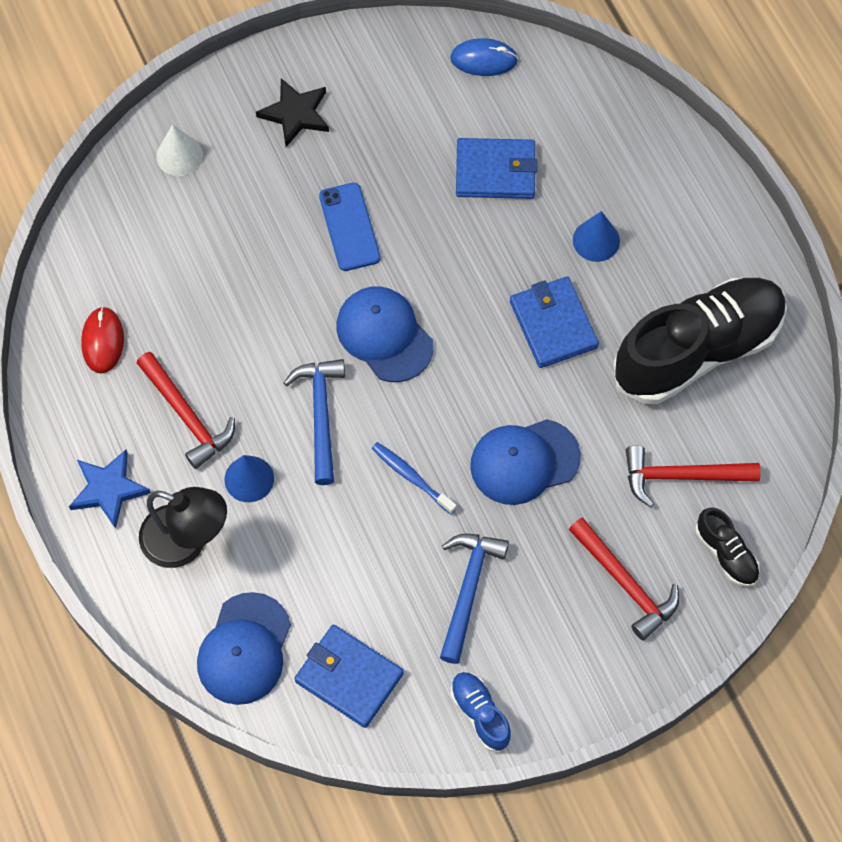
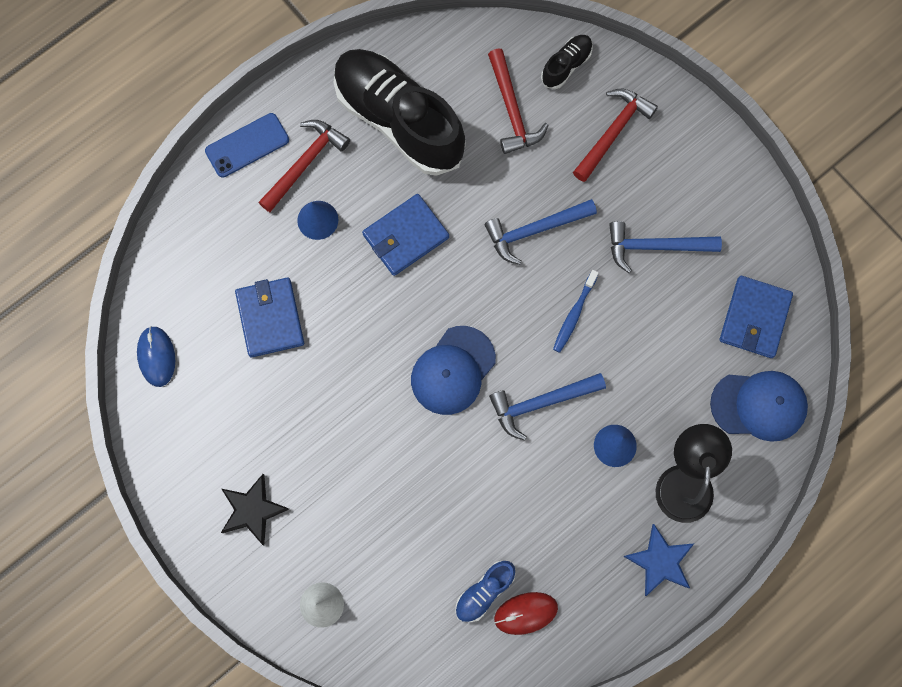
camera: 105 degrees left, 10 degrees up
red hammer [137,352,235,469] -> red hammer moved to [258,120,350,212]
blue phone [319,183,381,271] -> blue phone moved to [205,113,289,178]
blue shoe [451,672,512,752] -> blue shoe moved to [455,561,515,622]
blue cap [470,419,581,505] -> blue hammer [484,199,597,265]

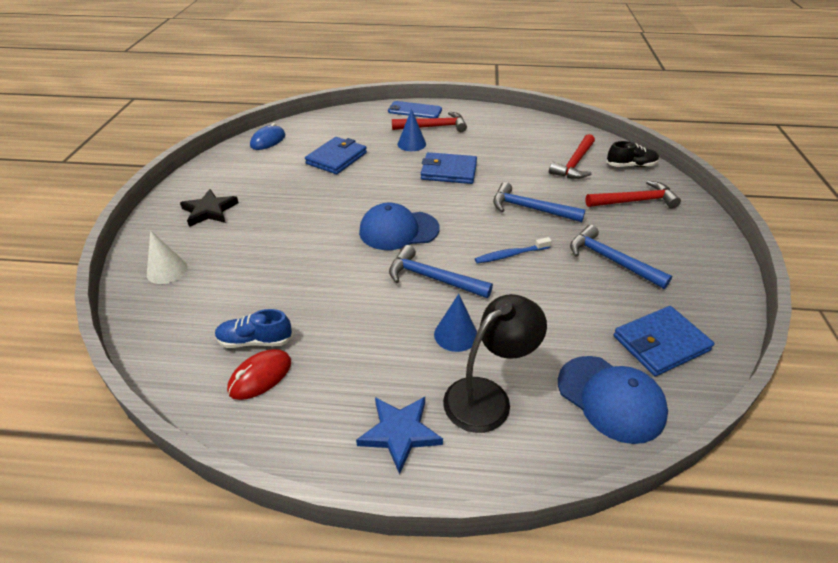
camera: 45 degrees right, 35 degrees down
black shoe [334,49,466,176] -> none
red mouse [494,592,558,635] -> red mouse turned 75 degrees counterclockwise [227,349,291,400]

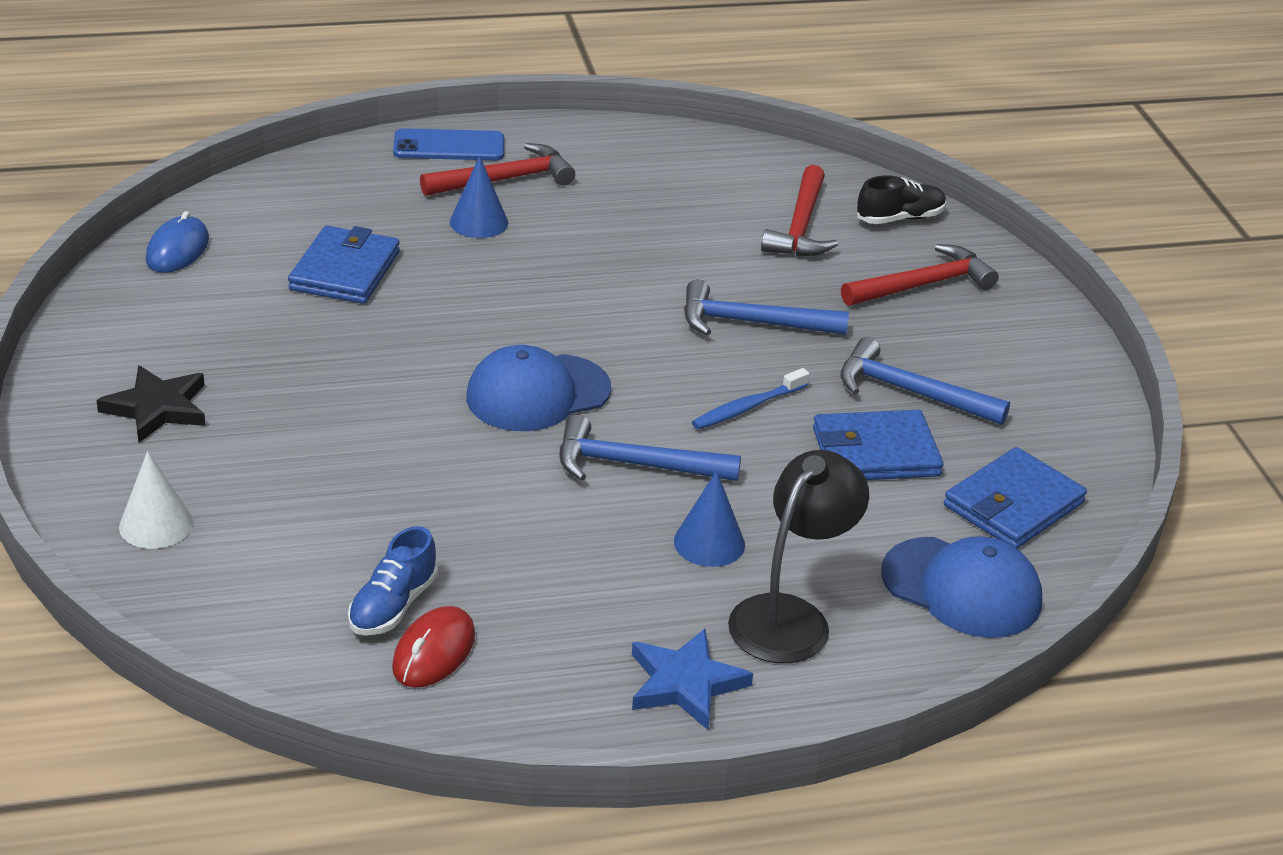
camera: 20 degrees left, 5 degrees down
blue shoe [215,309,293,348] -> blue shoe turned 45 degrees counterclockwise [348,526,438,635]
blue wallet [421,152,477,184] -> blue wallet moved to [813,410,944,480]

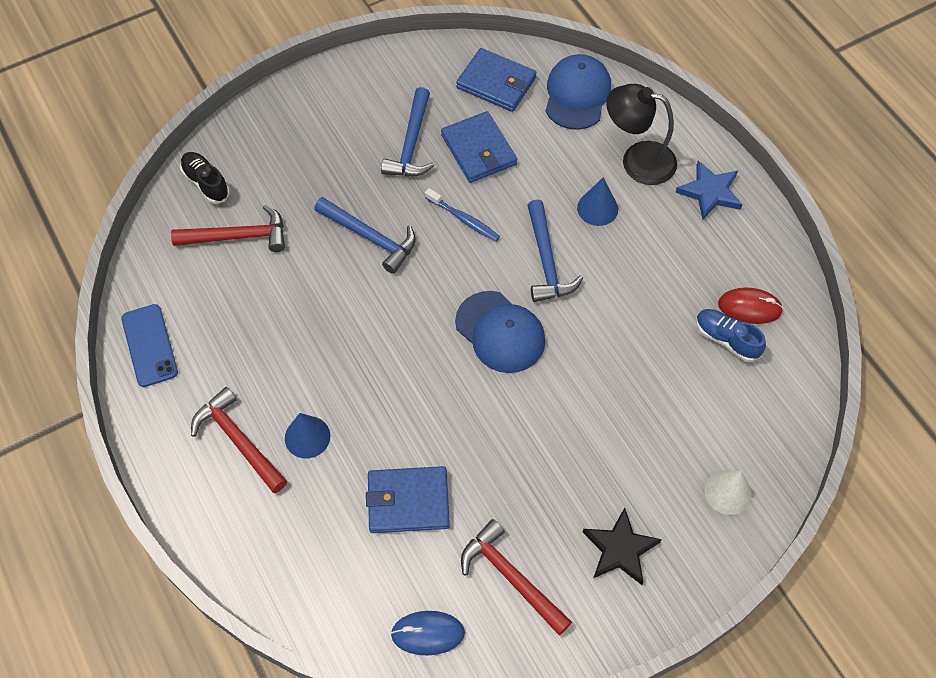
camera: 105 degrees left, 25 degrees up
blue shoe [348,526,438,635] -> blue shoe turned 150 degrees counterclockwise [696,309,766,362]
blue phone [393,128,504,160] -> blue phone moved to [121,304,178,387]
blue hammer [684,279,849,335] -> blue hammer turned 45 degrees counterclockwise [314,197,416,274]
red hammer [841,244,999,306] -> red hammer moved to [461,519,572,635]

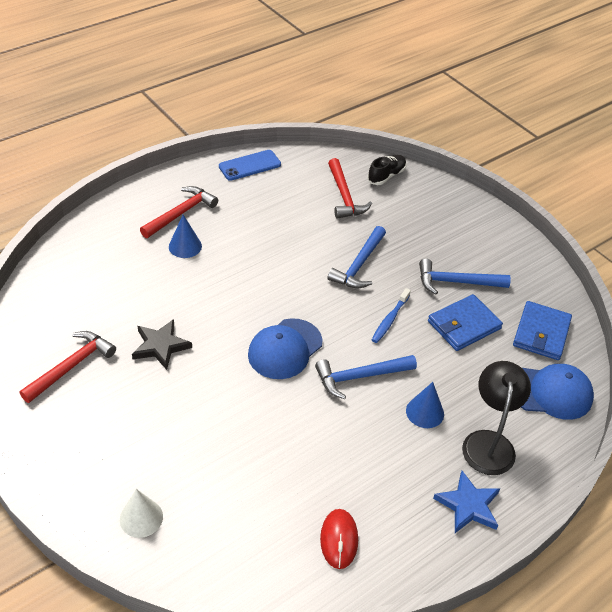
camera: 80 degrees right, 15 degrees down
blue wallet [366,466,450,533] -> none
blue mouse [391,611,465,656] -> none
black star [583,508,662,585] -> black star moved to [132,319,192,370]
blue shoe [696,309,766,362] -> none

